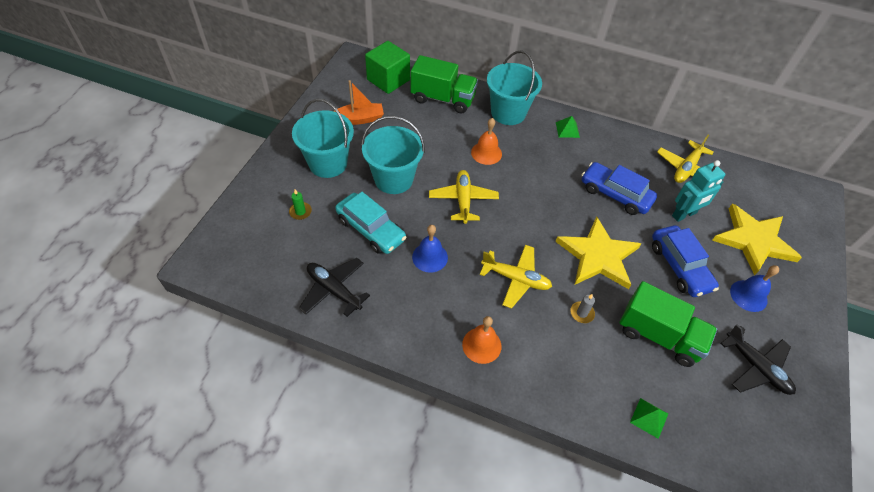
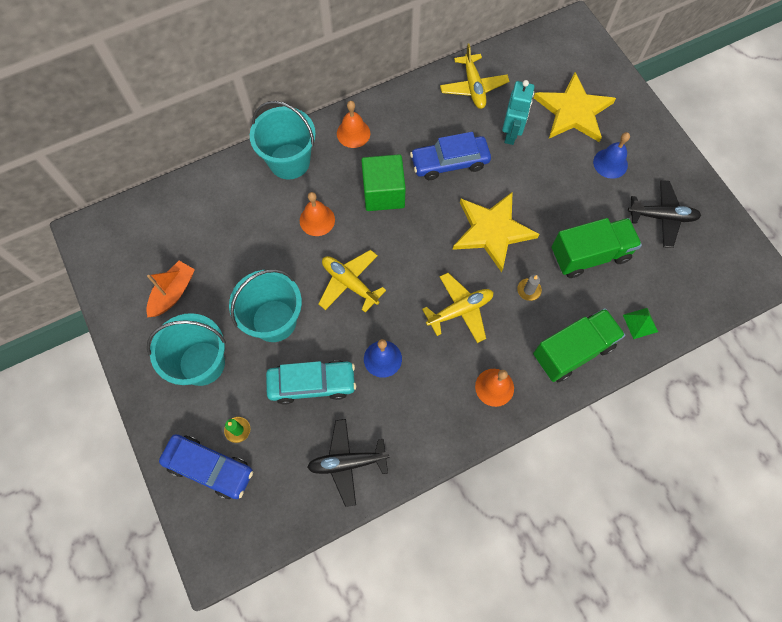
camera: 45 degrees left, 15 degrees up
green cube [365,41,410,94] -> green cube moved to [361,154,406,211]
green truck [411,55,478,114] -> green truck moved to [533,308,625,382]
green pyramid [556,116,580,138] -> orange bell [337,101,370,148]
blue car [652,225,719,297] -> blue car moved to [159,434,253,499]

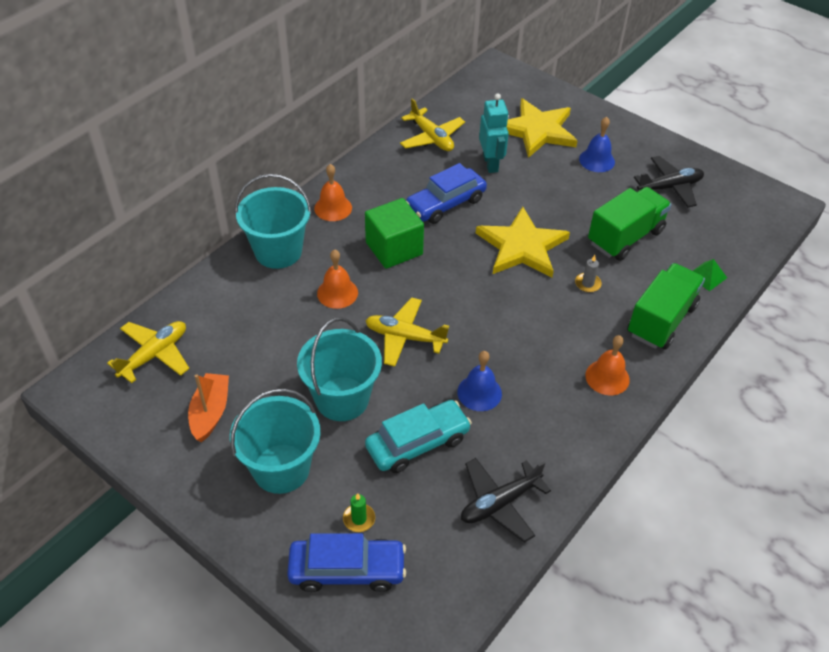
camera: 25 degrees left, 20 degrees down
yellow plane [422,273,493,343] -> yellow plane moved to [107,321,189,383]

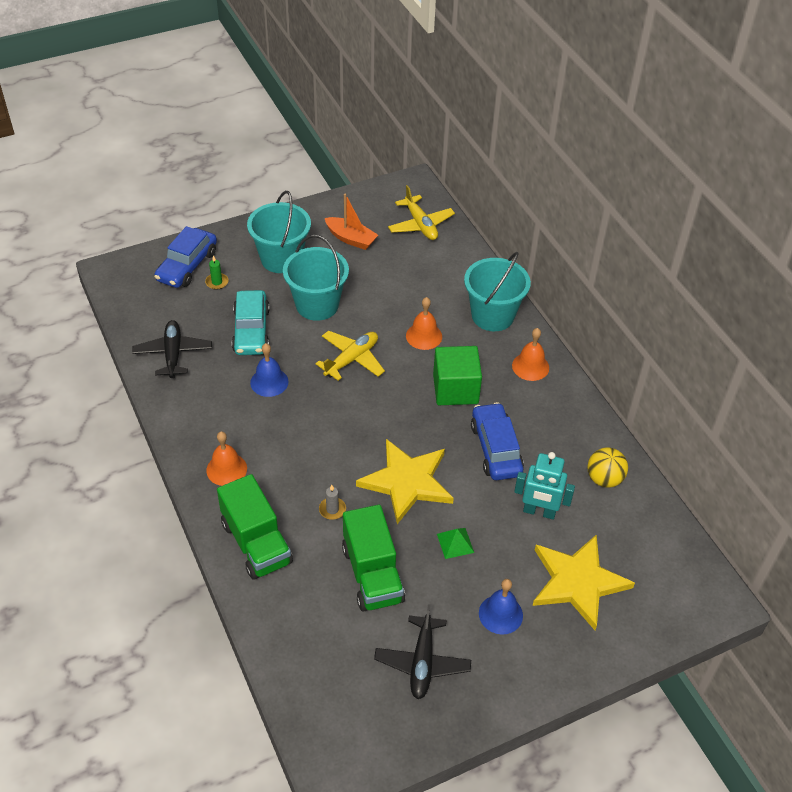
camera: 115 degrees right, 0 degrees up
yellow plane [400,98,465,151] -> yellow ball [587,447,628,488]
green pyramid [693,259,727,291] -> green pyramid moved to [437,528,474,559]

